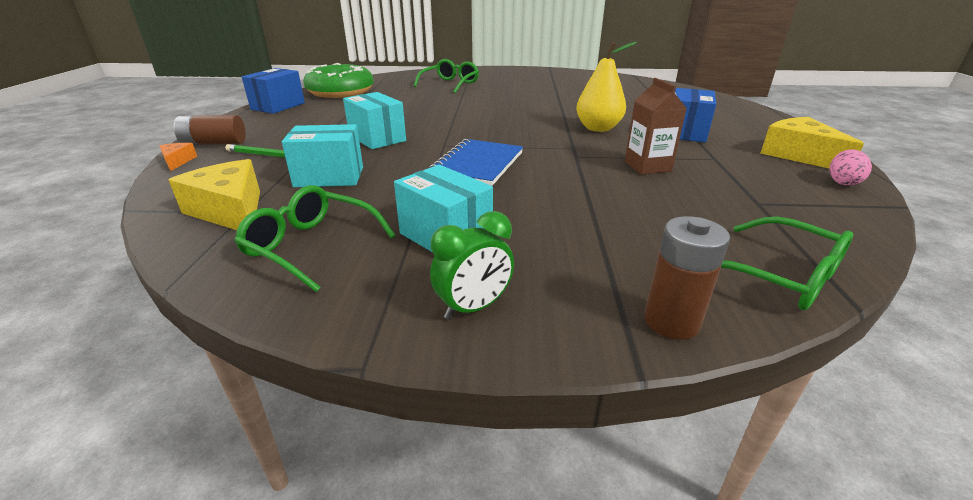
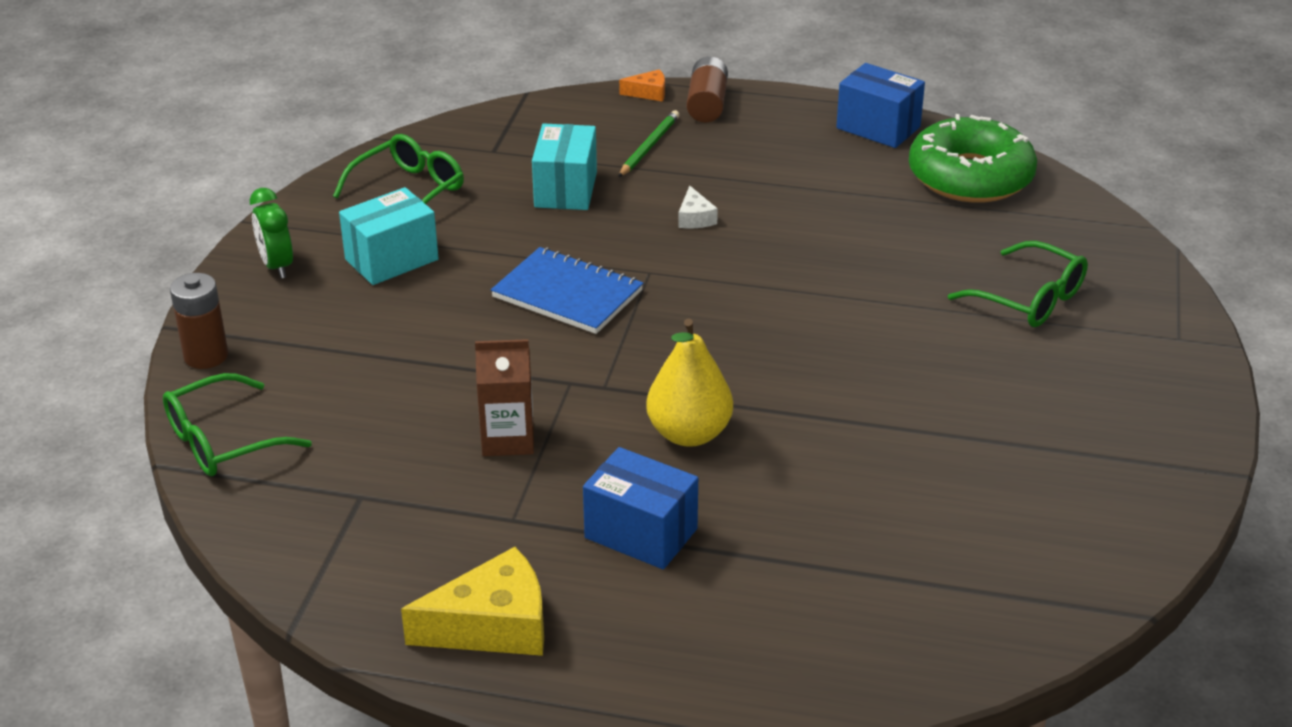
camera: 100 degrees right, 5 degrees up
yellow cheese [169,159,260,230] -> none
turquoise box [343,92,406,149] -> white cheese [678,186,718,228]
pink egg [829,149,872,186] -> none

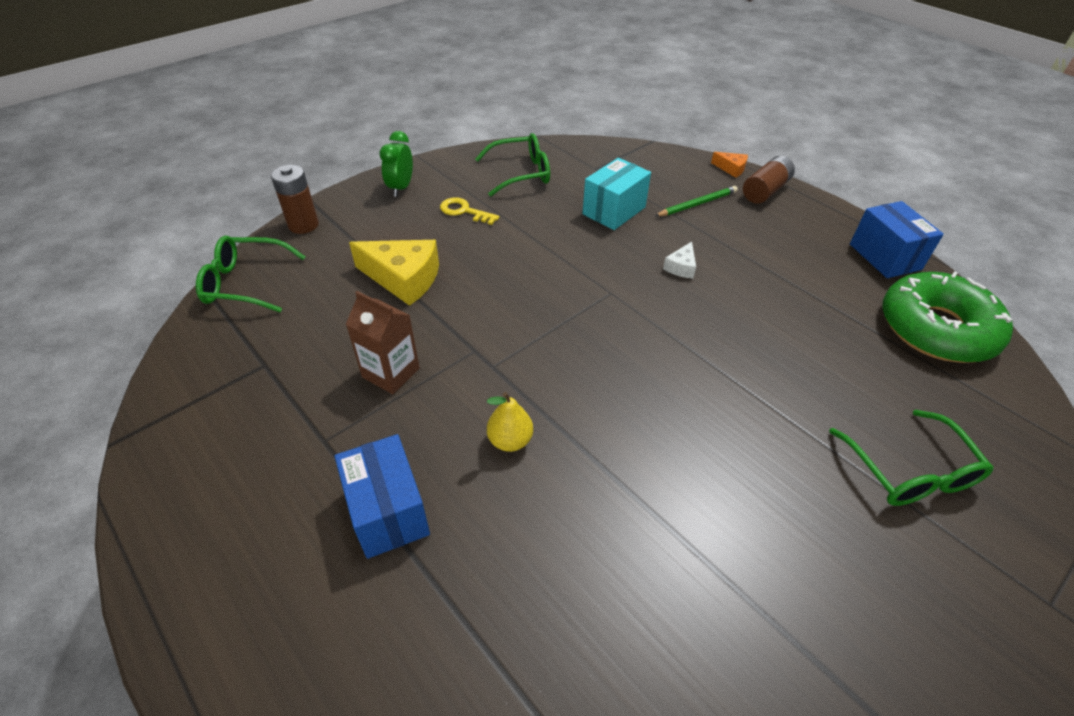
camera: 35 degrees right, 10 degrees up
turquoise box [339,187,439,285] -> yellow key [440,197,500,225]
yellow cheese [401,547,544,656] -> yellow cheese moved to [349,240,439,306]
blue notebook [491,247,643,334] -> none
yellow pear [646,319,733,447] -> yellow pear [487,392,533,452], size x0.60

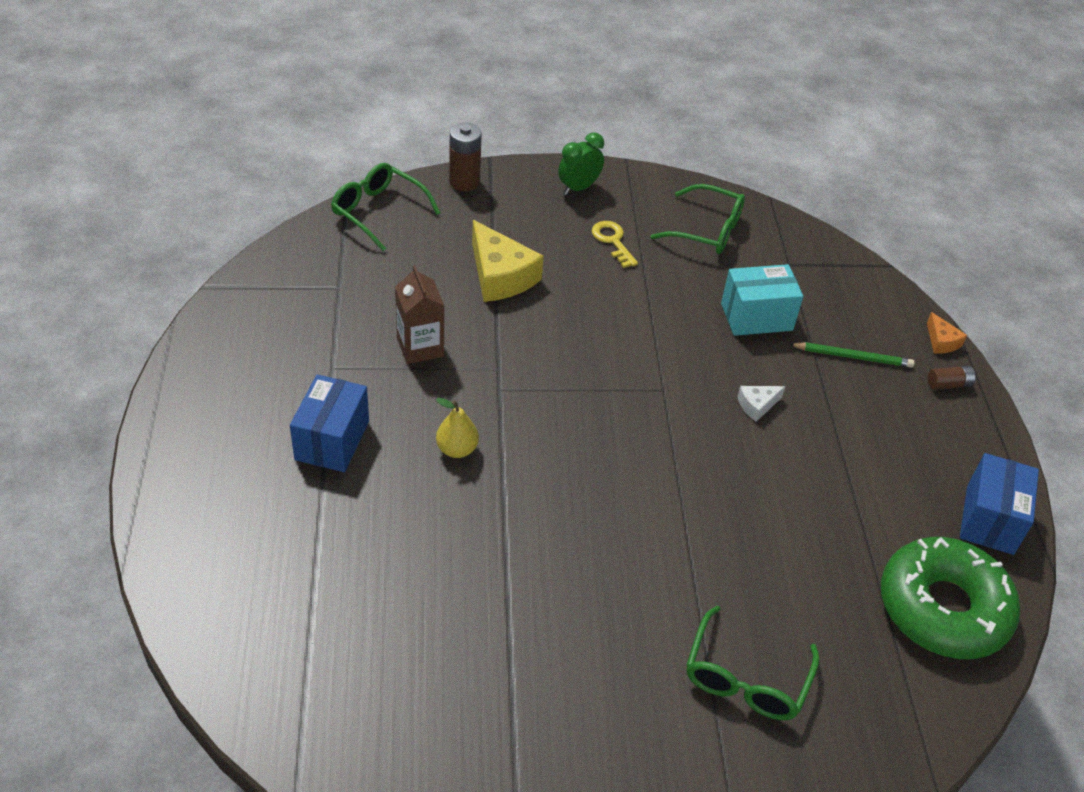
camera: 35 degrees right, 0 degrees up
brown battery [743,156,795,204] -> brown battery [928,366,976,390], size x0.59

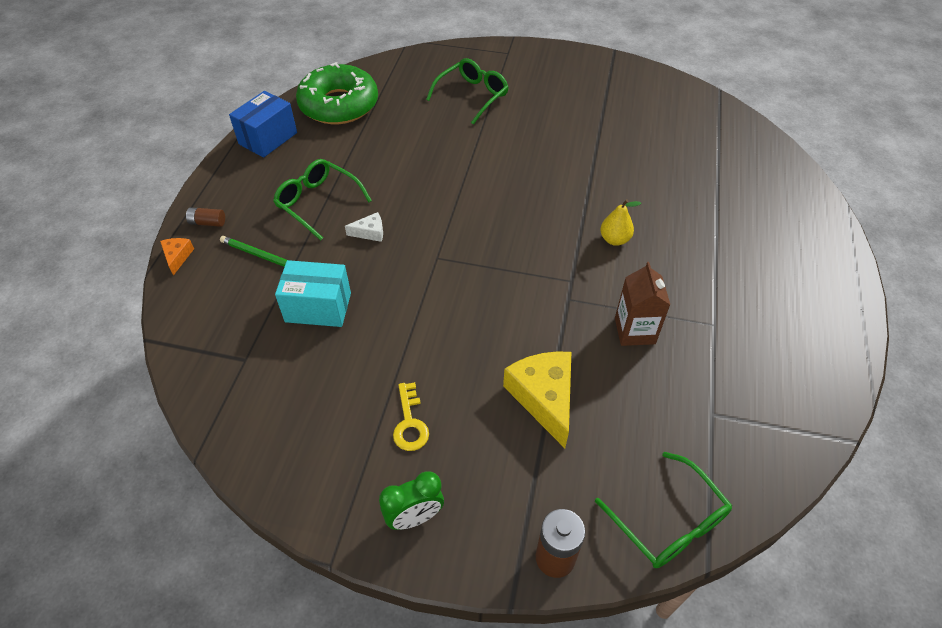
camera: 160 degrees left, 5 degrees up
blue box [290,374,369,472] -> none
green glasses [650,184,745,254] -> green glasses moved to [273,159,372,241]

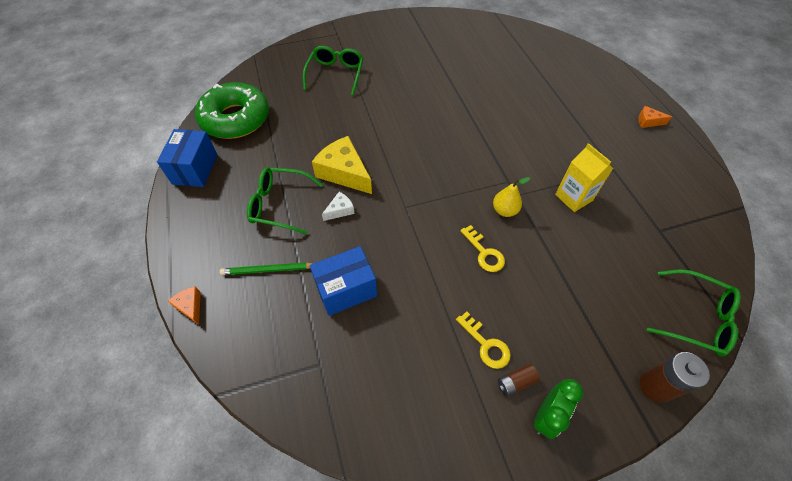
camera: 30 degrees left, 5 degrees up
brown battery [186,207,225,227] -> brown battery moved to [498,364,540,397]
turquoise box [275,260,351,327] -> blue box [310,246,377,316]
yellow cheese [503,351,571,448] -> yellow cheese moved to [312,136,372,194]
yellow pear [600,199,642,246] -> yellow pear moved to [493,177,530,217]
brown carton [615,262,670,346] -> yellow carton [555,143,613,212]
none -> yellow key [460,225,505,272]
none -> orange cheese [638,106,672,128]

